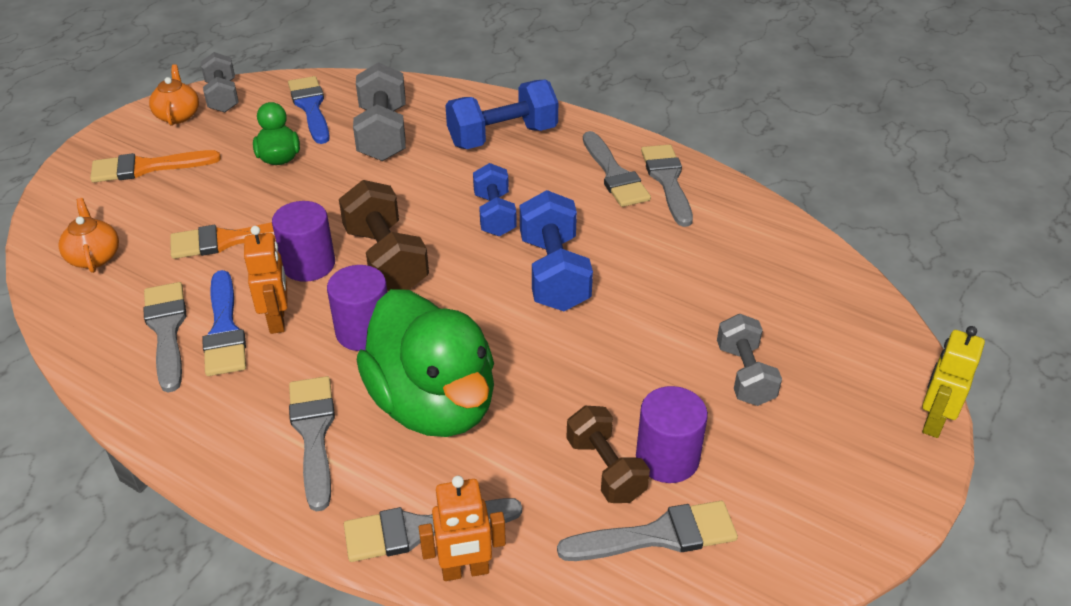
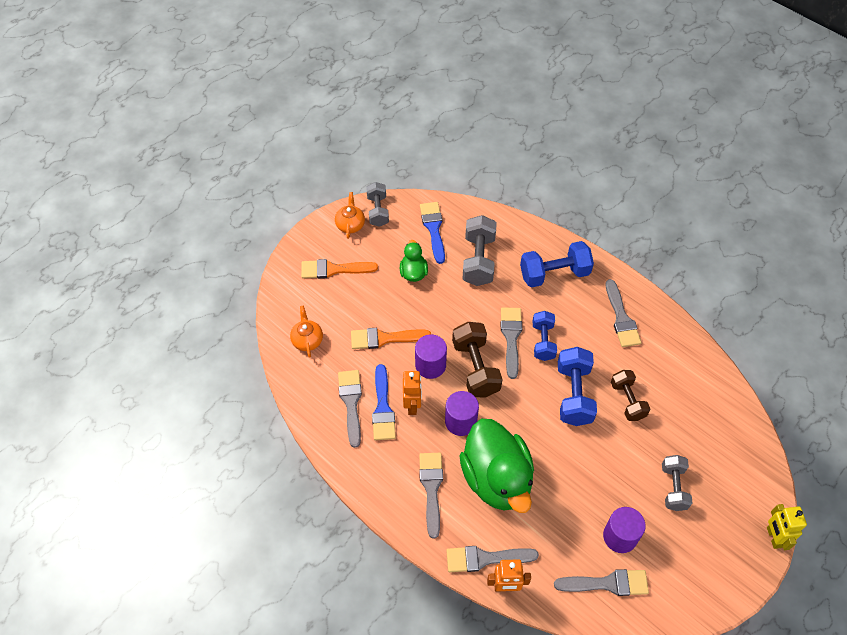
camera: 10 degrees right, 15 degrees up
brown dumbbell [566,406,650,503] -> brown dumbbell moved to [611,370,650,421]
grey brush [641,145,693,227] -> grey brush moved to [501,307,522,379]
yellow robot [922,326,985,438] -> yellow robot turned 45 degrees counterclockwise [767,504,807,550]

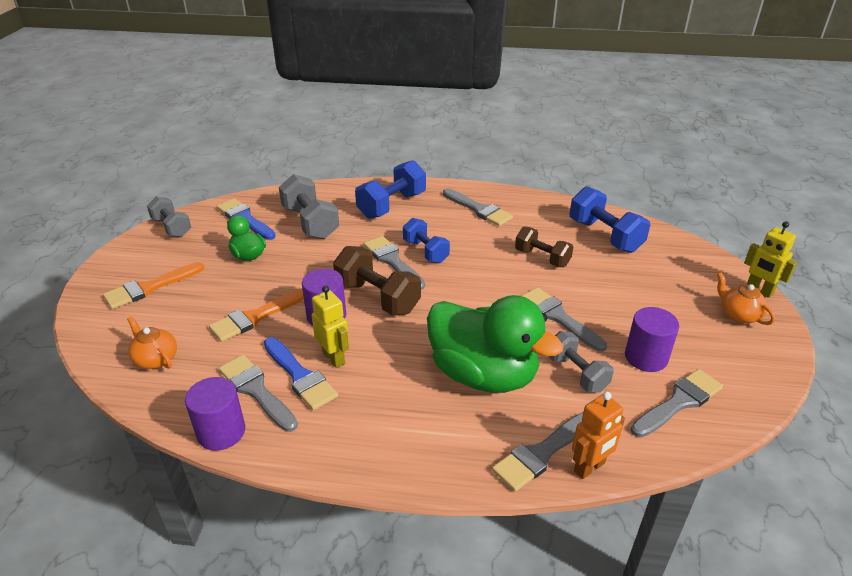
camera: 35 degrees left, 20 degrees down
orange teapot [335,192,365,239] -> orange teapot moved to [717,273,775,325]
orange robot [403,371,422,415] -> yellow robot [312,286,349,368]
grey brush [419,453,443,538] -> grey brush moved to [522,287,607,351]
purple cylinder [445,391,479,436] -> purple cylinder moved to [185,377,245,451]
blue dumbbell [558,347,597,426] -> blue dumbbell moved to [570,186,650,253]
grey dumbbell [662,455,692,511] -> grey dumbbell moved to [548,331,614,392]

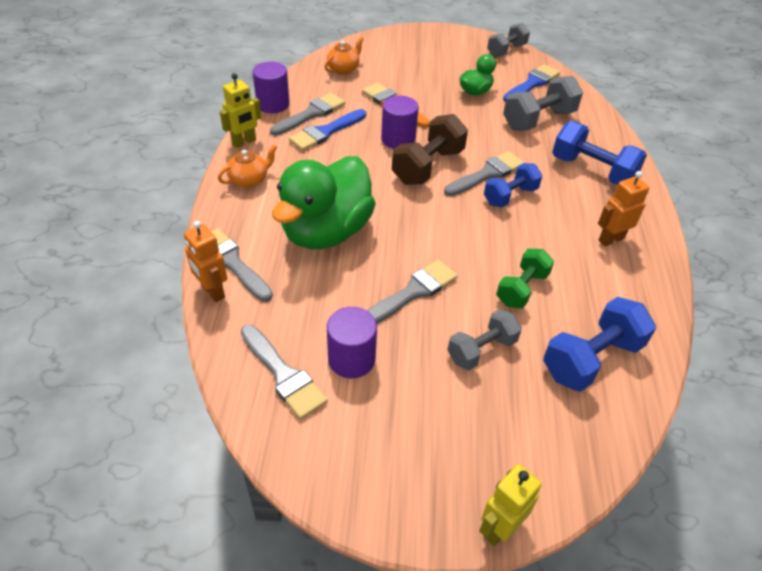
camera: 85 degrees right, 10 degrees up
orange brush [103,262,204,309] -> none
yellow robot [312,286,349,368] -> yellow robot moved to [220,73,262,148]
grey brush [443,188,513,226] -> orange robot [598,171,650,246]
brown dumbbell [515,226,573,267] -> green dumbbell [496,249,554,308]
grey dumbbell [548,331,614,392] -> grey dumbbell moved to [448,309,522,370]
orange teapot [717,273,775,325] -> orange teapot moved to [218,145,277,188]

